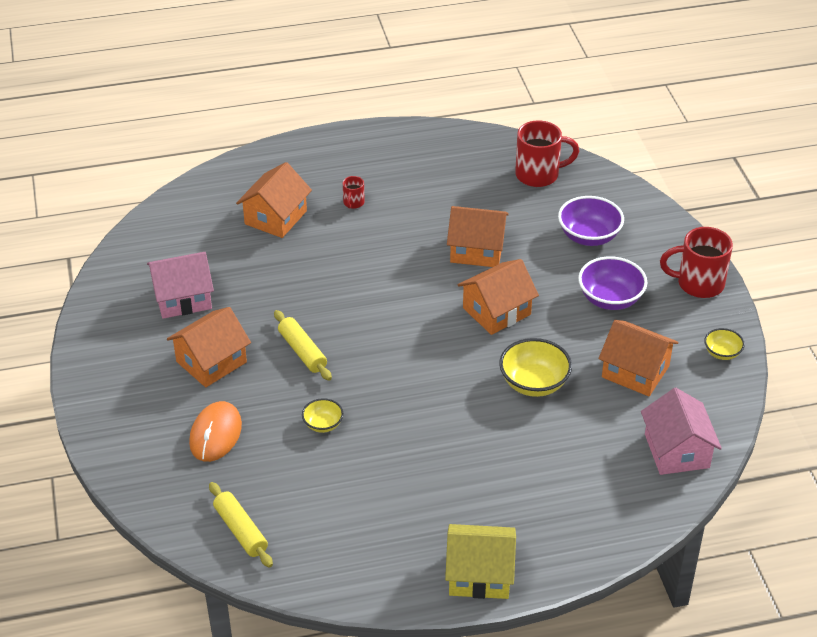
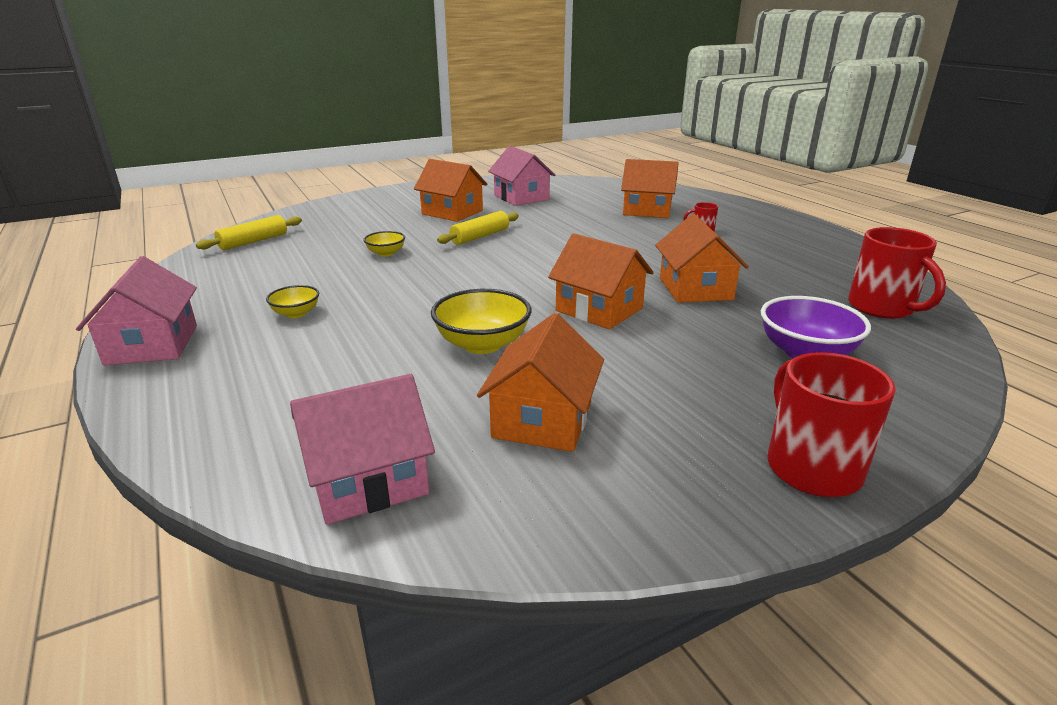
camera: 75 degrees right, 15 degrees down
orange mouse [189,401,242,462] -> none
yellow house [445,524,516,599] -> pink house [76,256,197,366]
purple bowl [578,256,648,310] -> none
yellow bowl [704,328,745,360] -> yellow bowl moved to [266,285,319,318]

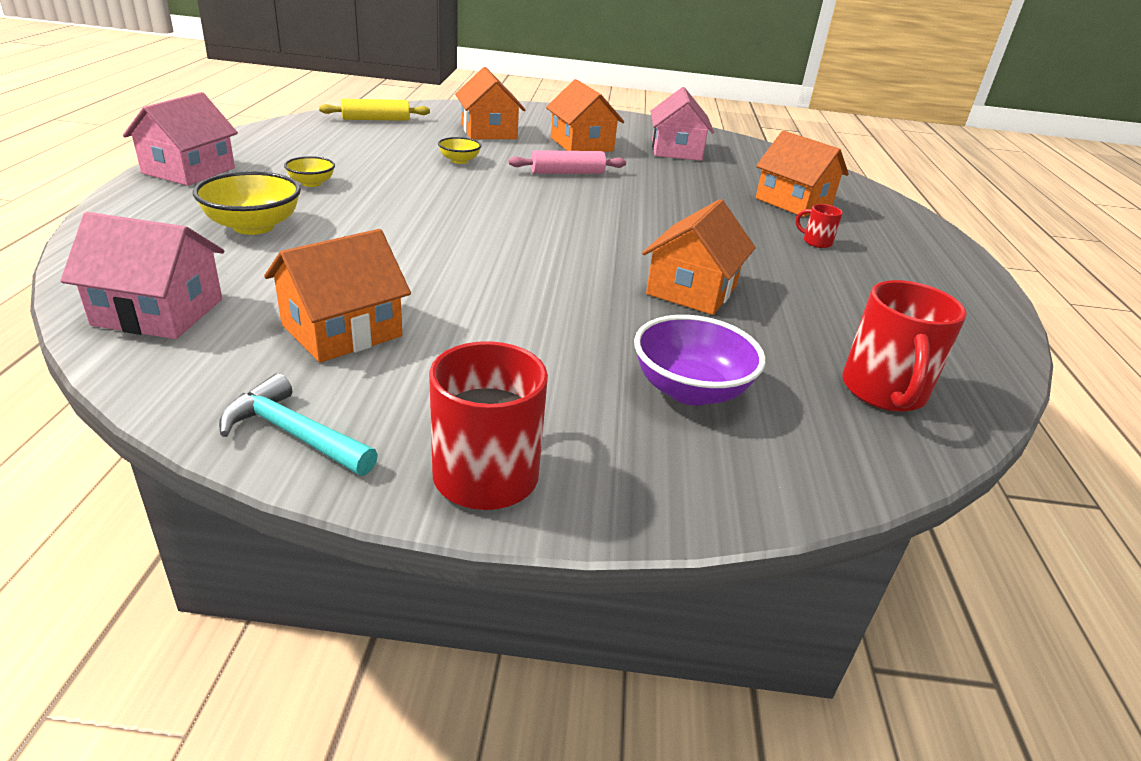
camera: 30 degrees right, 5 degrees up
yellow bowl [431,289,531,354] -> yellow bowl moved to [193,171,301,235]
yellow rolling pin [437,211,519,245] -> pink rolling pin [509,150,626,174]
orange house [548,233,654,329] -> orange house moved to [455,67,525,139]
none -> turquoise hammer [219,373,378,475]

